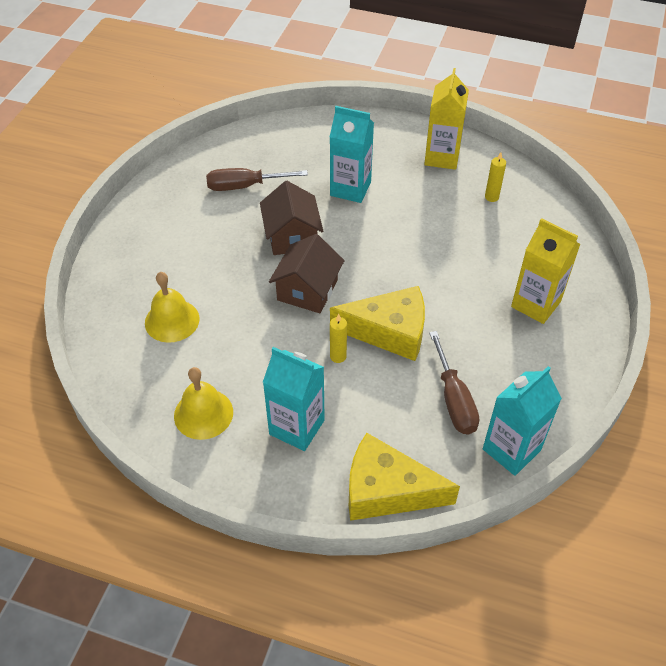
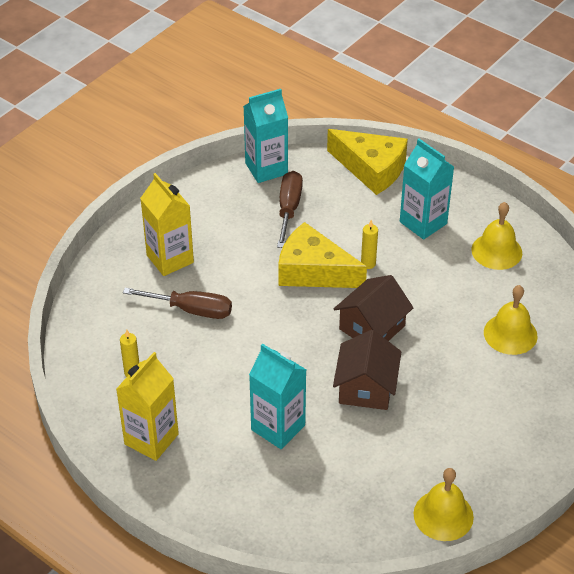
camera: 160 degrees left, 5 degrees down
brown screwdriver [206,168,308,191] -> brown screwdriver moved to [123,288,232,319]
none -> yellow bell [413,468,474,541]

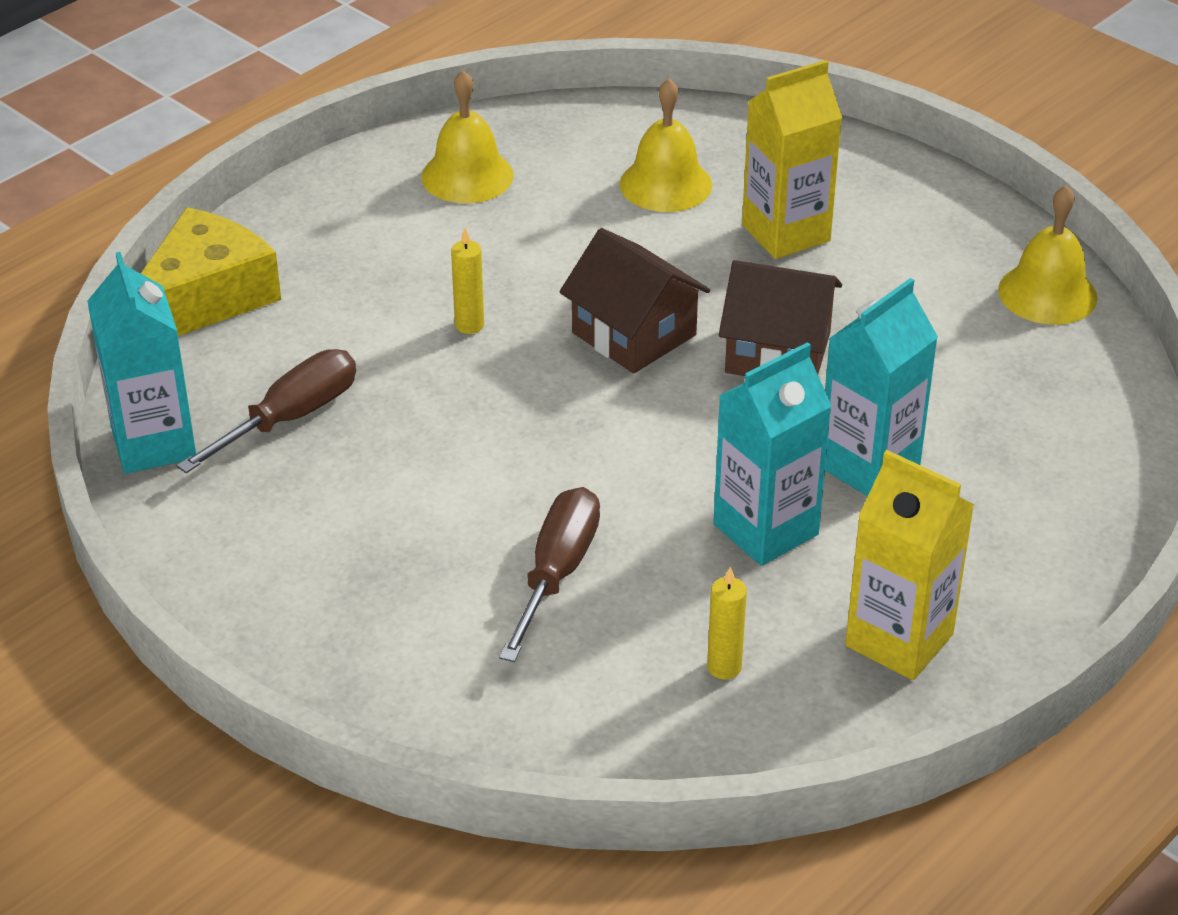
camera: 85 degrees left, 5 degrees down
yellow carton [140,173,194,276] -> yellow carton moved to [742,60,842,259]
brown screwdriver [277,171,303,248] -> brown screwdriver turned 120 degrees clockwise [176,349,356,473]
yellow cheese [278,222,367,288] -> none
turquoise carton [400,139,454,240] -> turquoise carton moved to [713,342,832,566]

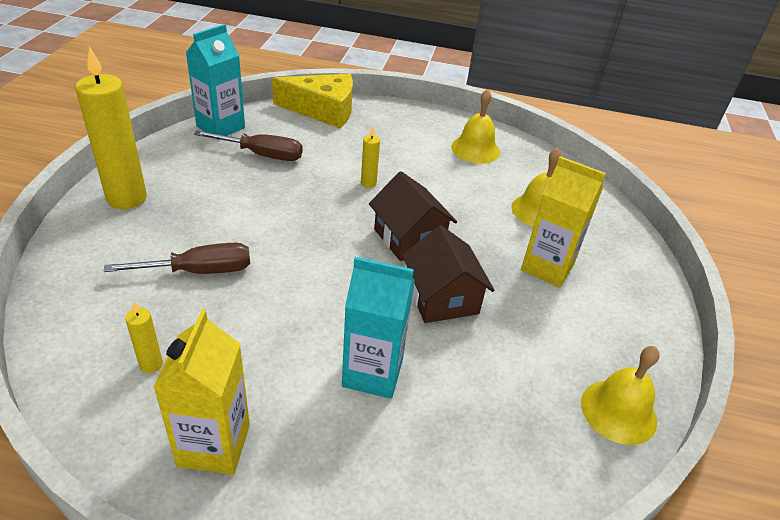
camera: 55 degrees right, 0 degrees up
brown house [559,228,710,374] -> brown house turned 45 degrees counterclockwise [369,171,457,261]
turquoise carton [713,342,832,566] -> none
none -> yellow candle [75,46,147,209]

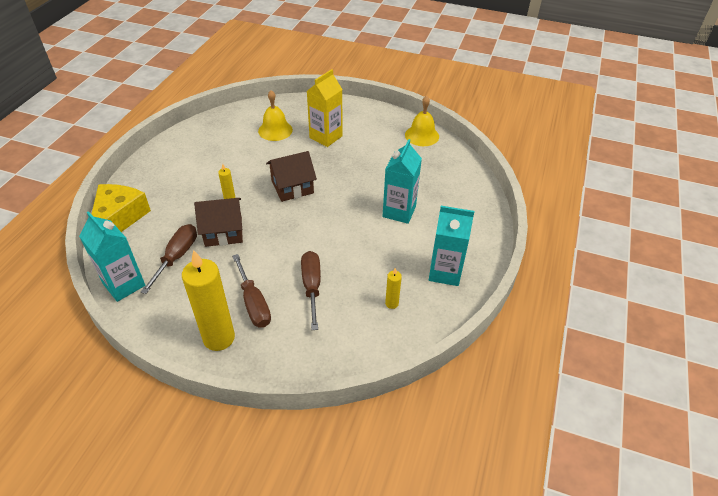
camera: 80 degrees left, 5 degrees up
yellow carton [153,310,250,475] -> turquoise carton [429,206,474,286]
brown house [402,225,495,323] -> brown house moved to [194,198,243,247]
yellow bell [451,89,500,164] -> none
none -> brown screwdriver [232,254,271,327]

